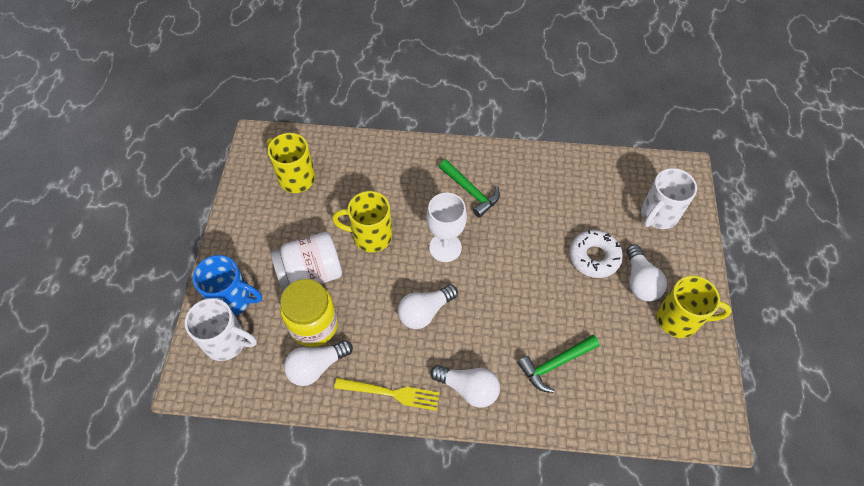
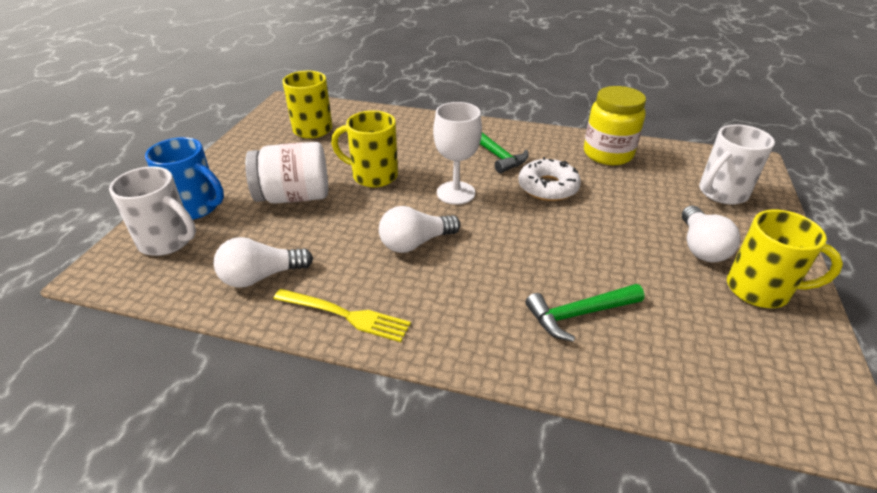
camera: 10 degrees right, 20 degrees down
yellow jar [280,279,338,347] -> yellow jar moved to [584,86,646,165]
white light bulb [430,365,500,407] -> none
white donut [569,230,623,278] -> white donut moved to [518,157,581,201]

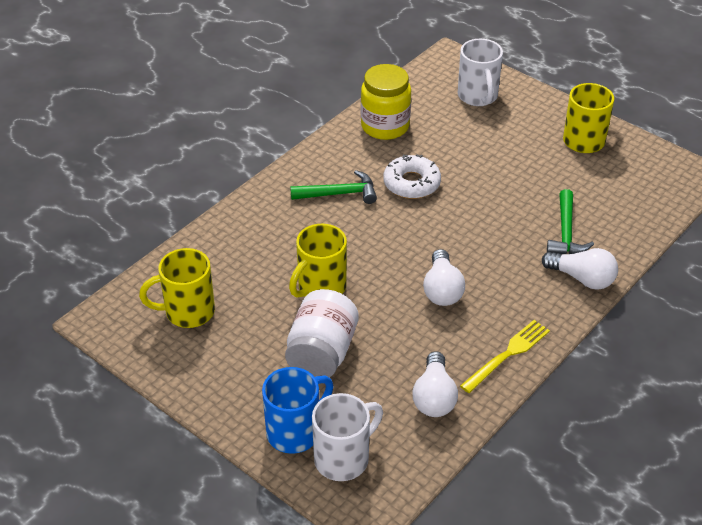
camera: 65 degrees left, 5 degrees up
white goblet [433,102,482,205] -> none
white light bulb [682,205,741,262] -> white light bulb moved to [542,248,618,290]

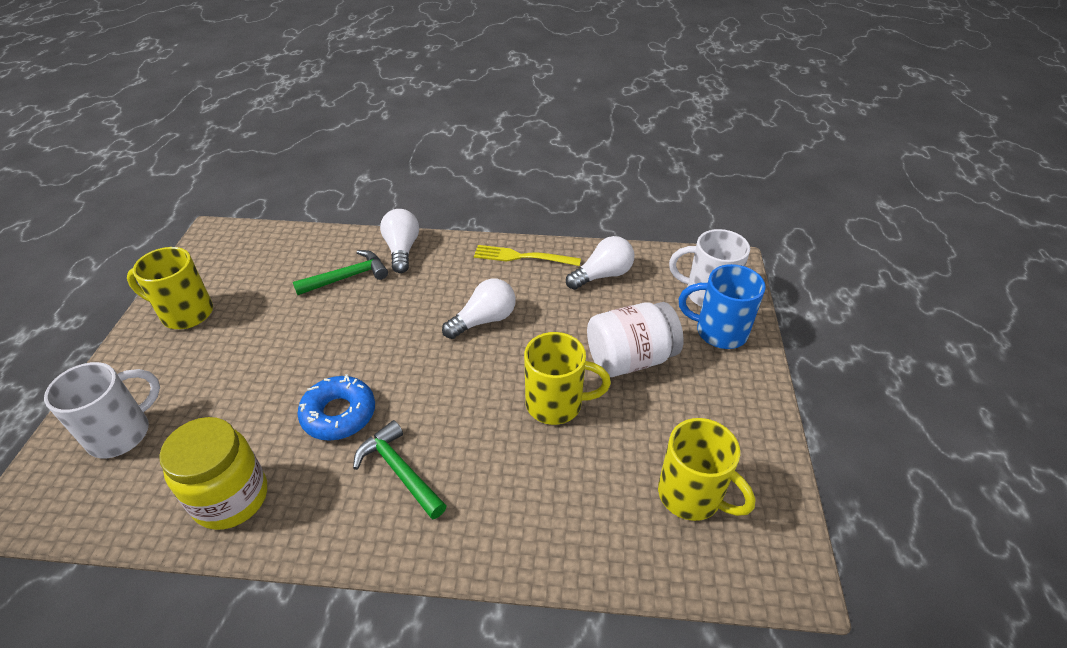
camera: 125 degrees left, 0 degrees up
white donut [383,154,441,199] -> blue donut [297,374,375,441]

